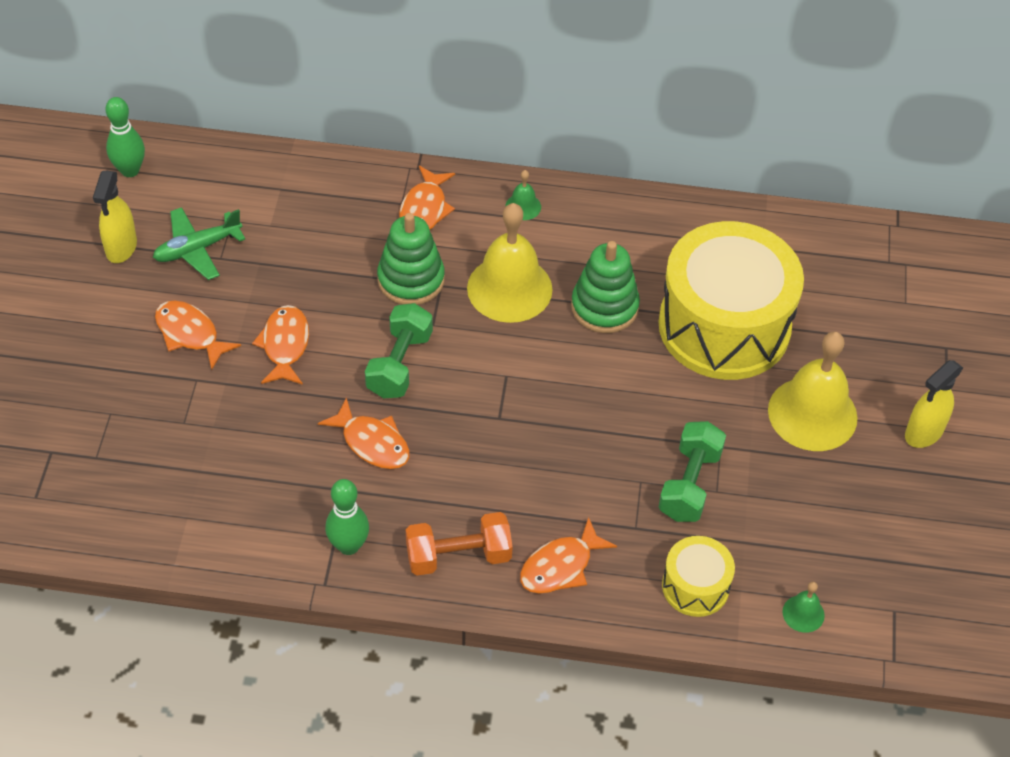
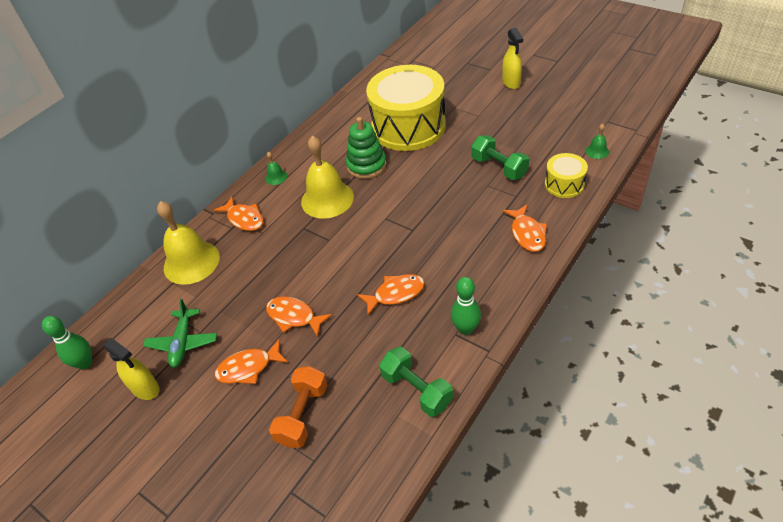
camera: 55 degrees left, 5 degrees down
green dumbbell [365,303,433,398] -> green dumbbell moved to [379,347,453,417]
green stacking toy [377,213,445,305] -> none
orange dumbbell [406,512,513,576] -> orange dumbbell moved to [269,366,328,448]
yellow bell [768,332,858,451] -> yellow bell moved to [157,201,220,285]

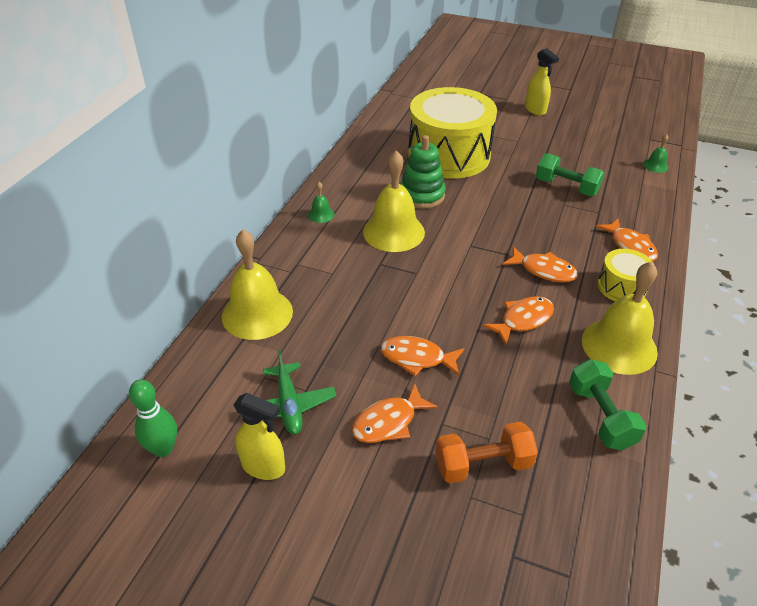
camera: 20 degrees left, 5 degrees down
orange fish [214,197,264,231] -> orange fish moved to [503,246,578,282]
orange dumbbell [269,366,328,448] -> orange dumbbell turned 75 degrees clockwise [435,422,538,483]
green dumbbell [379,347,453,417] -> green dumbbell turned 45 degrees clockwise [569,359,647,450]
green bowling pin [451,277,481,335] -> yellow bell [582,261,658,375]
yellow drum [545,153,588,198] -> yellow drum moved to [597,249,654,301]

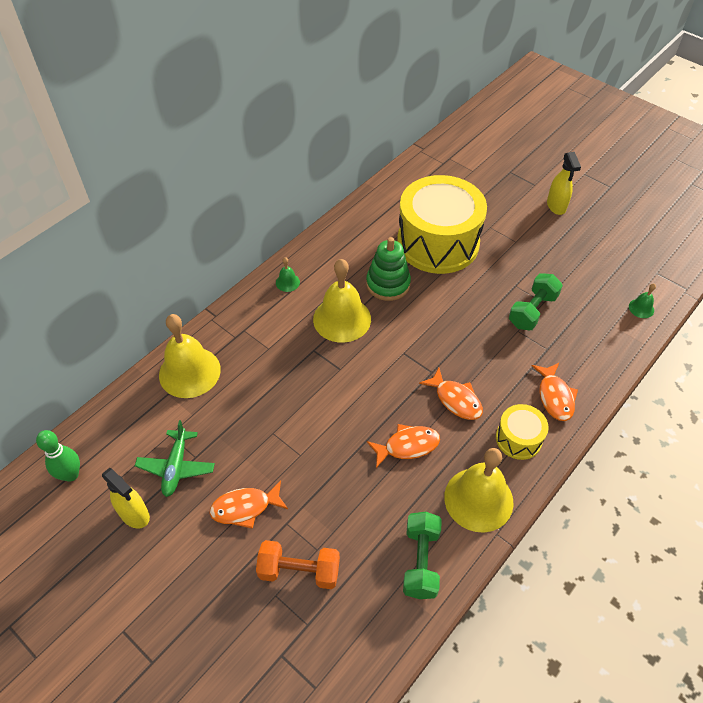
camera: 20 degrees right, 10 degrees up
orange fish [381,336,464,376] -> none
green dumbbell [536,153,605,196] -> green dumbbell turned 75 degrees clockwise [509,273,563,330]

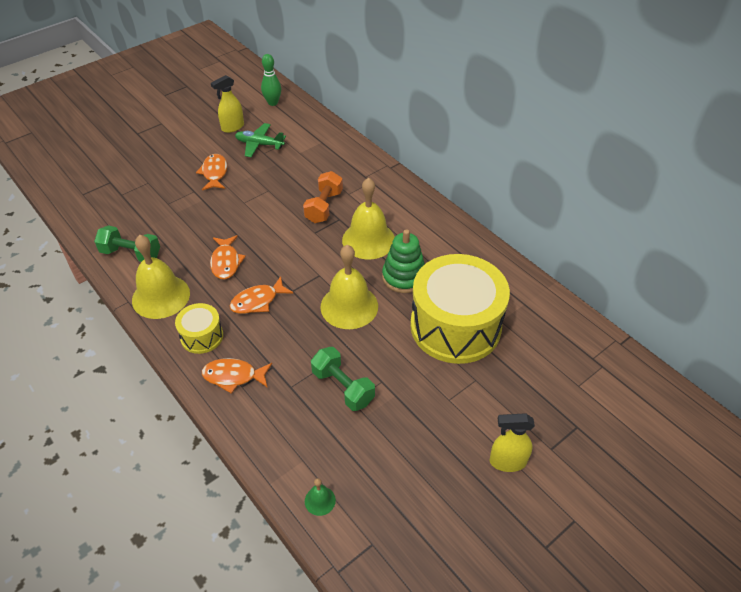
camera: 100 degrees right, 5 degrees down
yellow bell [159,314,221,398] -> yellow bell moved to [320,245,378,329]
orange dumbbell [256,540,340,589] -> orange dumbbell moved to [303,171,343,223]
green bell [276,257,300,292] -> none

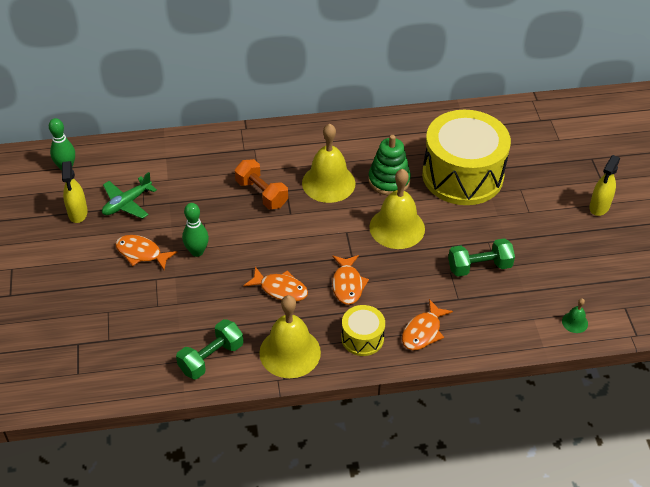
camera: 60 degrees left, 0 degrees up
none -> green bowling pin [182,203,209,257]

